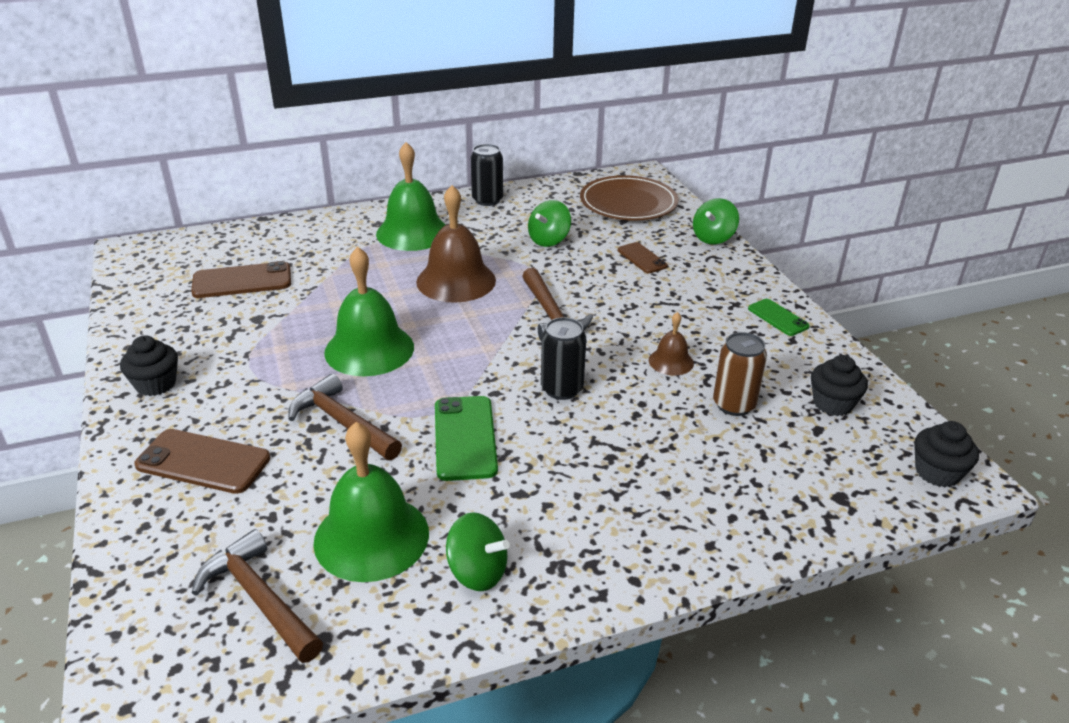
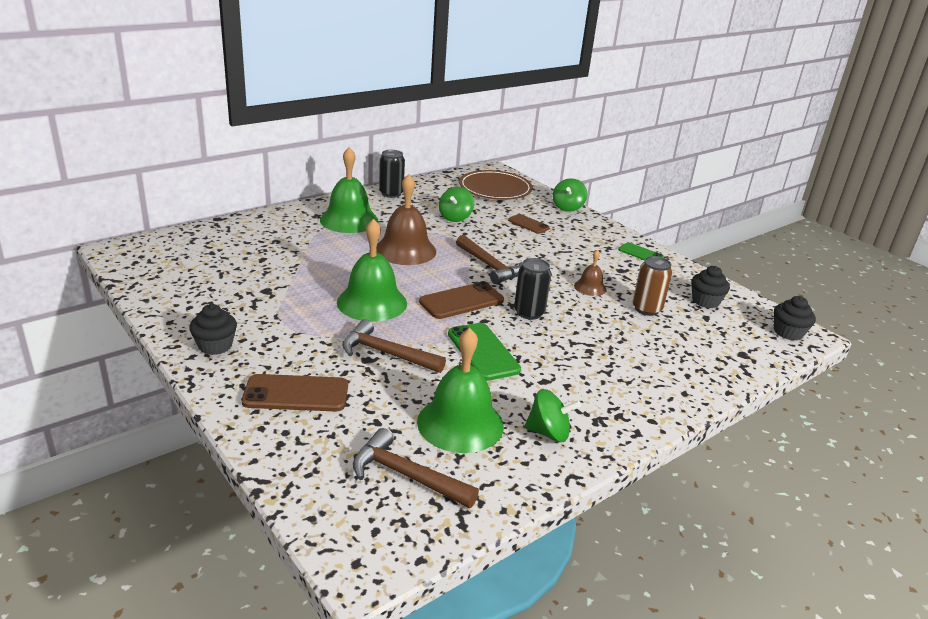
camera: 20 degrees left, 5 degrees down
brown phone [191,261,291,298] -> brown phone moved to [419,281,504,319]

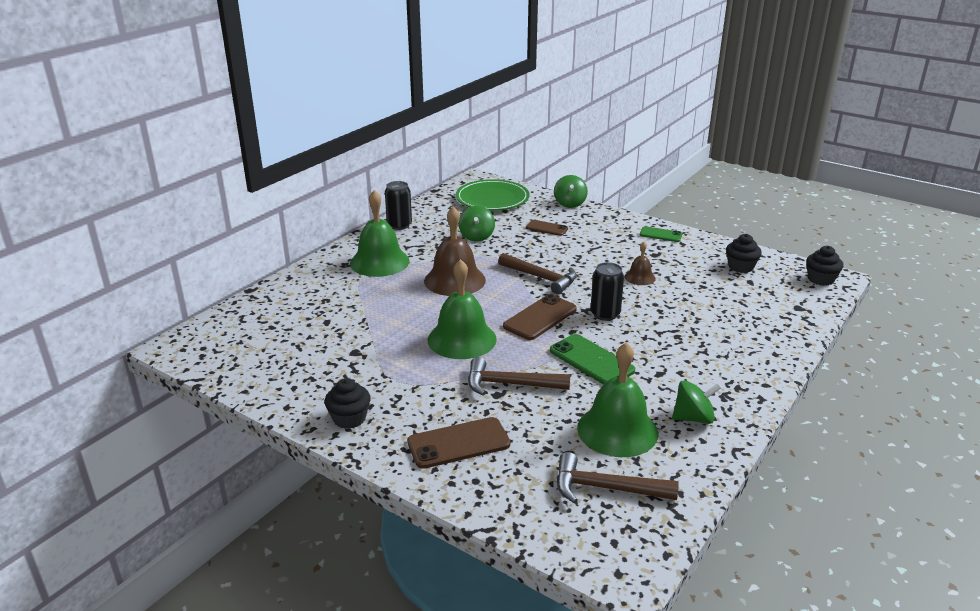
camera: 15 degrees left, 0 degrees up
brown plate [459,170,533,200] -> green plate [456,179,529,211]
brown can [633,256,672,316] -> none

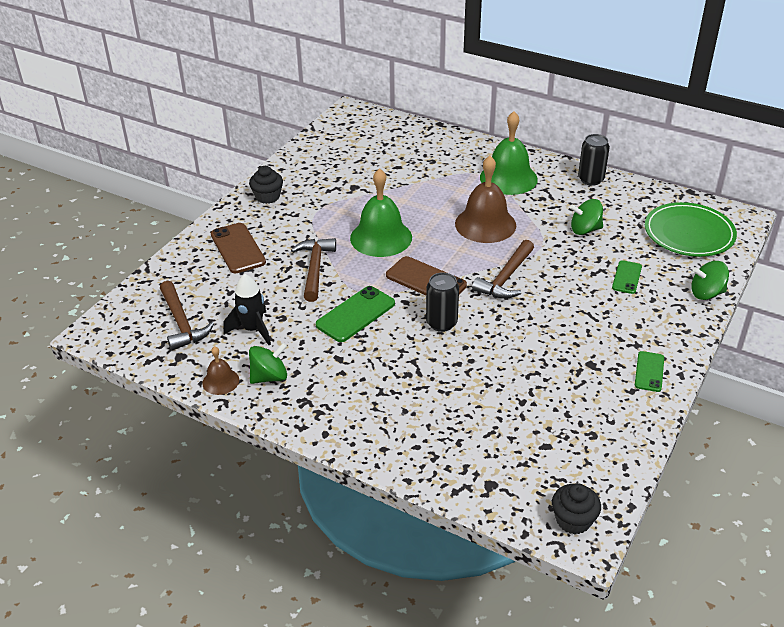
camera: 85 degrees right, 10 degrees up
brown phone [526,220,568,236] -> green phone [612,260,642,294]
brown hammer [557,452,679,503] -> brown hammer turned 150 degrees clockwise [160,281,214,351]
green bell [577,342,658,457] -> black rocket [223,274,271,345]
brown bell [625,242,656,285] -> brown bell moved to [202,346,239,395]
green spinning top [672,380,721,424] -> green spinning top turned 105 degrees counterclockwise [249,343,287,384]
black cupcake [726,234,762,273] -> none

